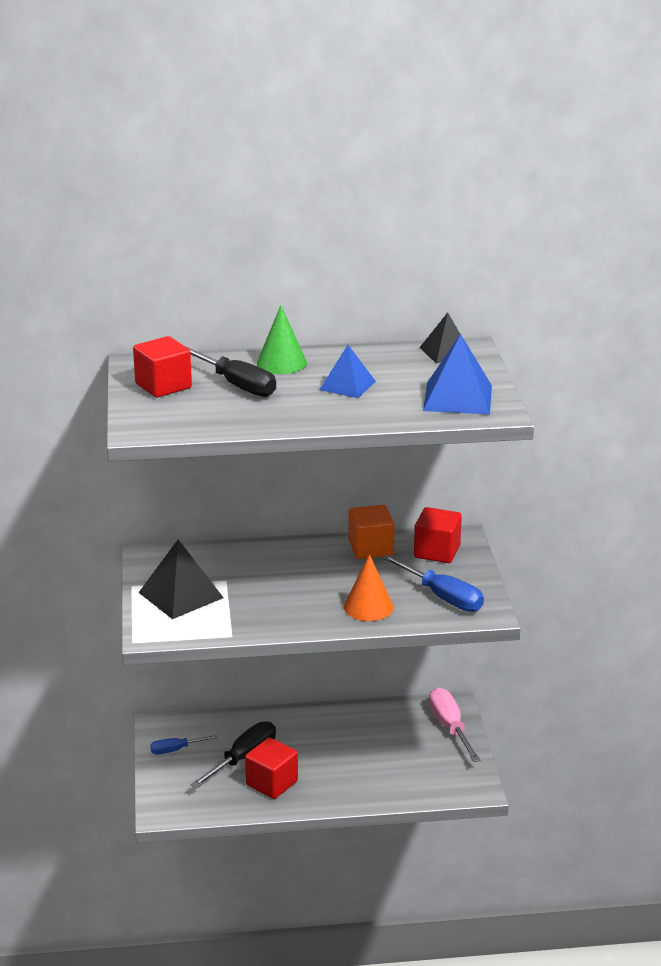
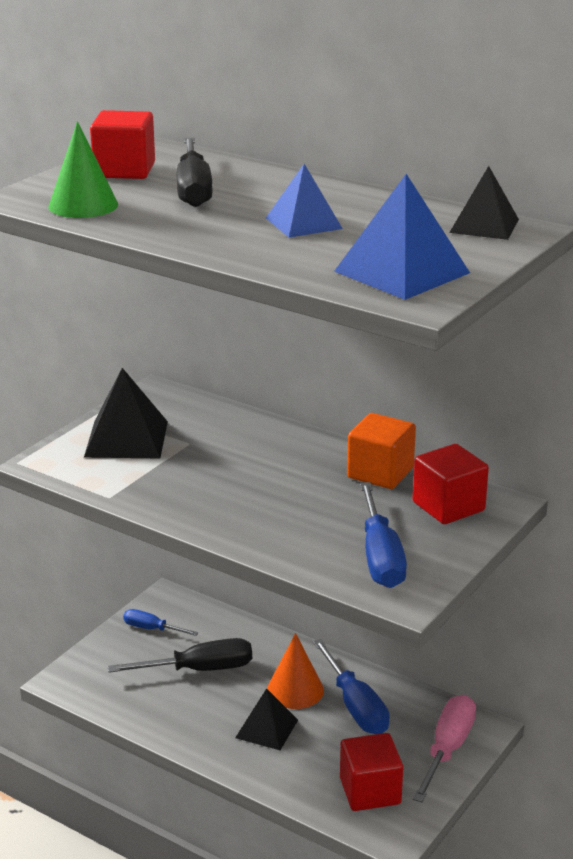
camera: 40 degrees right, 0 degrees up
red cube [245,738,298,799] -> red cube moved to [340,733,403,811]
green cone [257,305,307,374] -> green cone moved to [49,121,118,218]
orange cone [344,554,394,621] -> orange cone moved to [267,633,324,709]
none -> black pyramid [235,688,298,750]
none -> blue screwdriver [313,639,389,734]

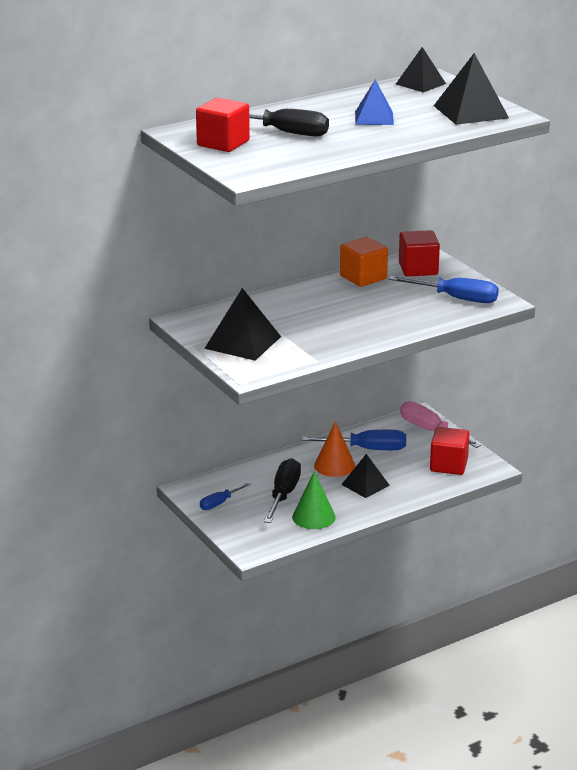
camera: 65 degrees left, 0 degrees up
green cone [49,121,118,218] -> green cone moved to [292,471,336,529]
blue pyramid [334,174,470,300] -> black pyramid [434,53,509,125]

